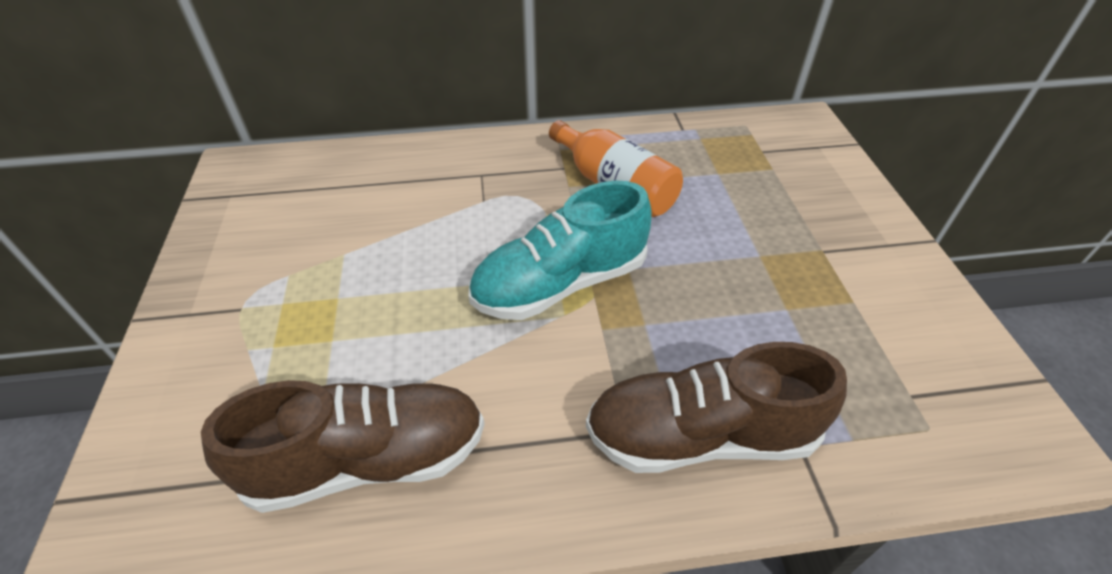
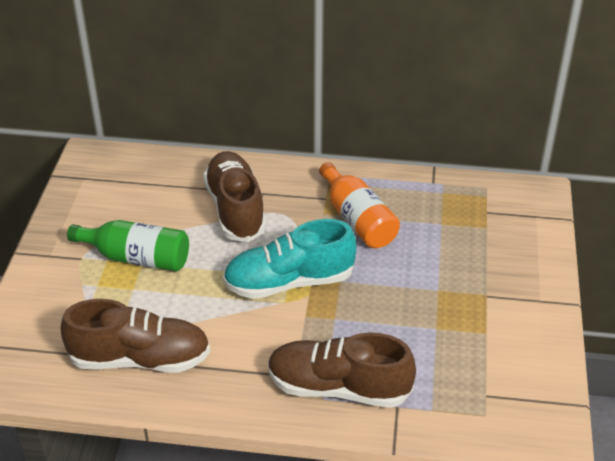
camera: 15 degrees right, 5 degrees down
none -> green bottle [67,220,189,272]
none -> brown shoe [203,151,266,242]

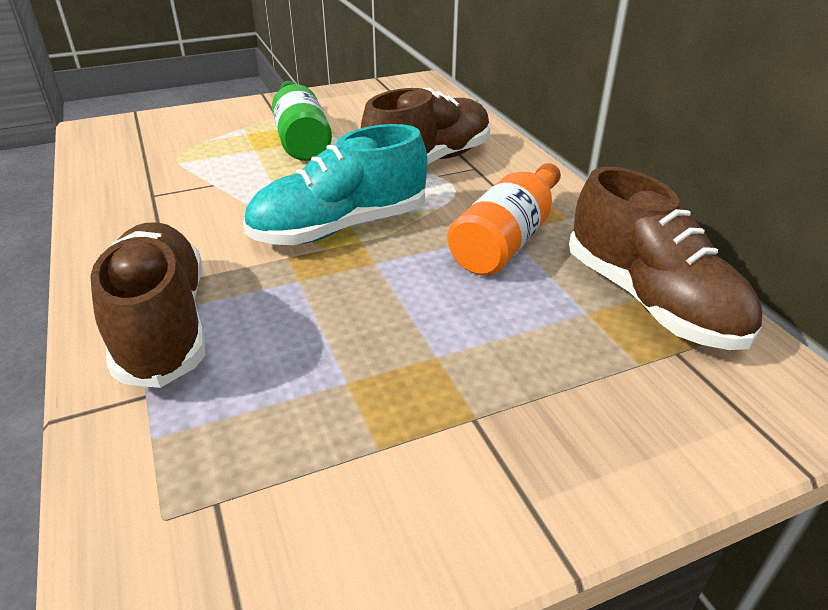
camera: 60 degrees right, 5 degrees down
brown shoe [61,299,210,373] -> brown shoe moved to [569,167,762,350]
turquoise shoe [223,219,356,299] -> turquoise shoe turned 75 degrees counterclockwise [243,124,427,245]

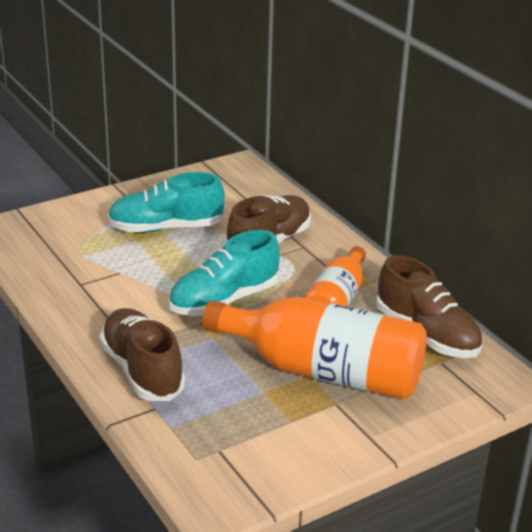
camera: 10 degrees left, 5 degrees down
green bottle [272,81,332,161] -> turquoise shoe [107,172,225,233]
none -> orange bottle [202,297,427,399]

